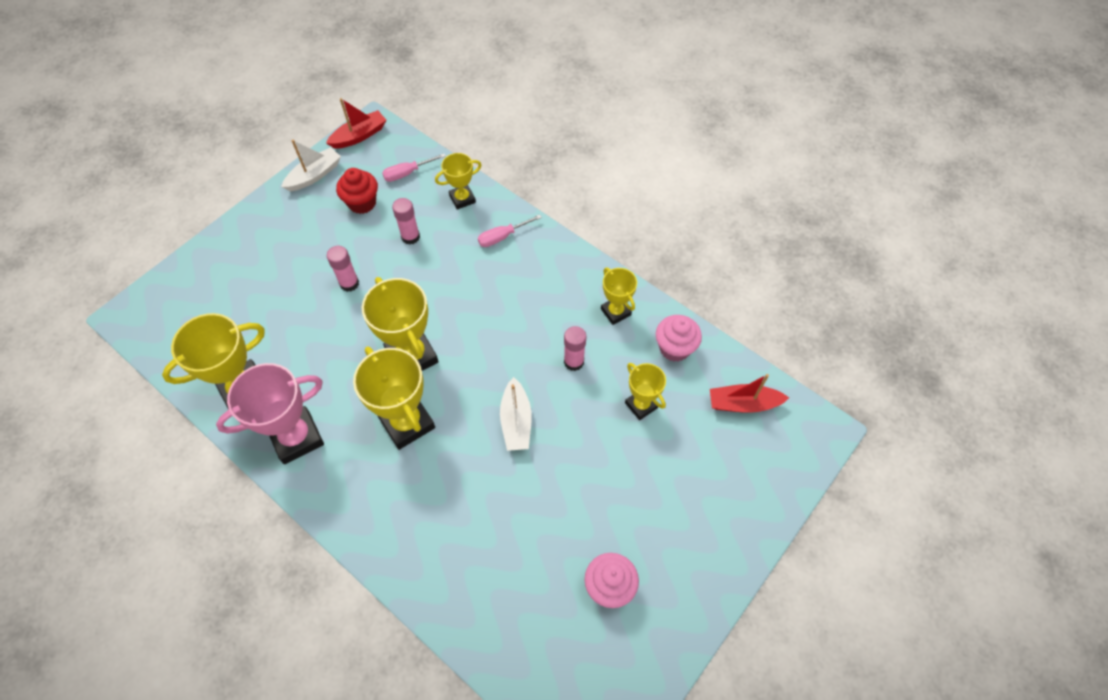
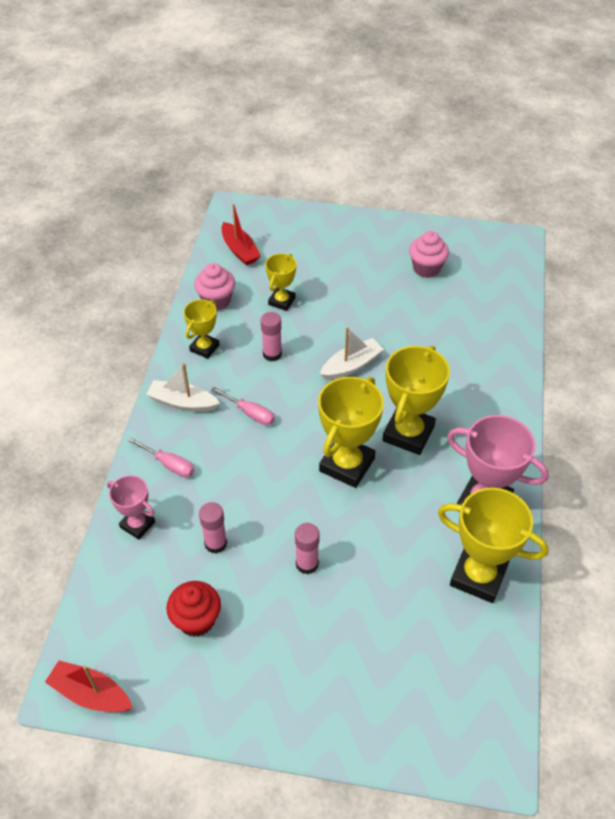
camera: 120 degrees left, 10 degrees down
white boat [281,140,341,191] -> white boat moved to [146,363,220,412]
pink screwdriver [382,154,446,182] -> pink screwdriver moved to [211,387,275,425]
yellow trophy [435,153,482,210] -> pink trophy [107,475,155,540]

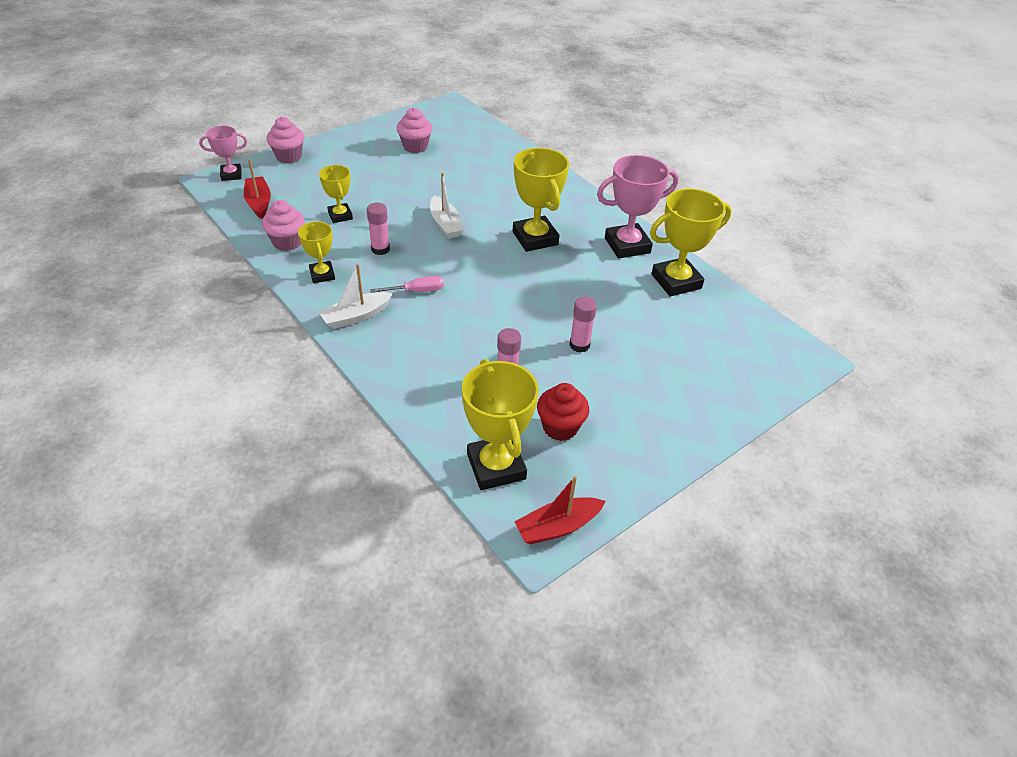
camera: 50 degrees left, 5 degrees down
pink trophy [107,475,155,540] -> pink trophy moved to [199,126,247,181]
pink screwdriver [128,438,194,478] -> none
red boat [222,204,261,266] -> red boat turned 120 degrees counterclockwise [244,159,271,219]
yellow trophy [318,377,384,488] -> yellow trophy moved to [462,359,539,490]
white boat [320,327,384,380] -> white boat turned 150 degrees clockwise [430,173,464,239]
none -> pink cupcake [267,117,304,163]

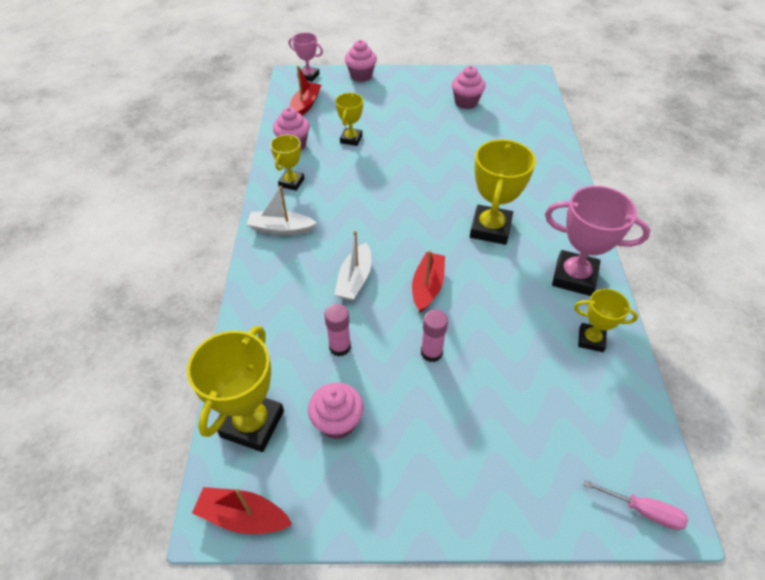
camera: 40 degrees right, 5 degrees up
pink glue stick [367,202,390,255] -> none
pink screwdriver [370,276,444,293] -> pink screwdriver moved to [584,479,688,530]
white boat [430,173,464,239] -> white boat moved to [334,231,372,301]
red cupcake [537,383,589,441] -> pink cupcake [308,382,364,439]
yellow trophy [650,189,732,296] -> yellow trophy [574,289,638,352], size x0.58
none -> red boat [412,250,445,313]

